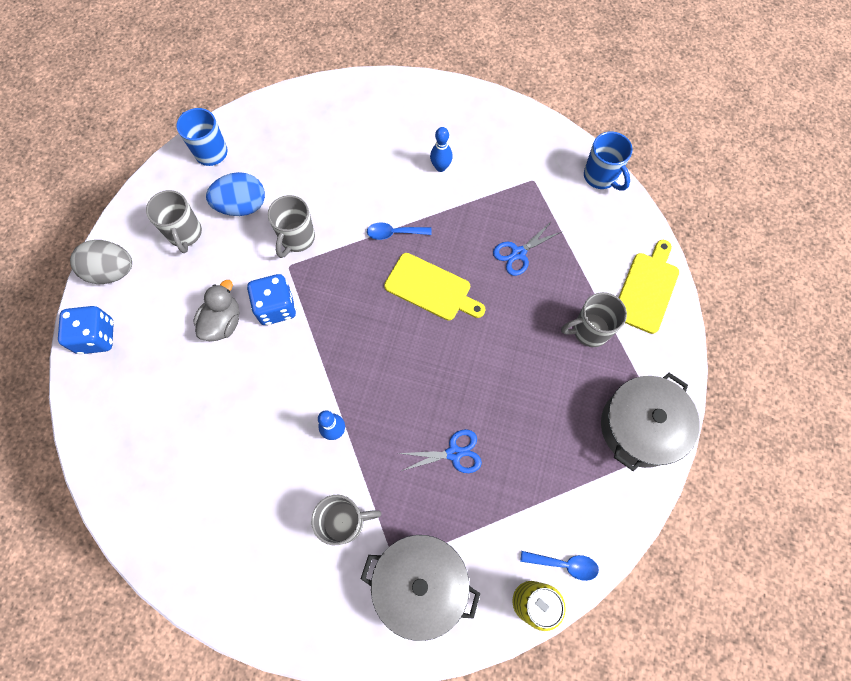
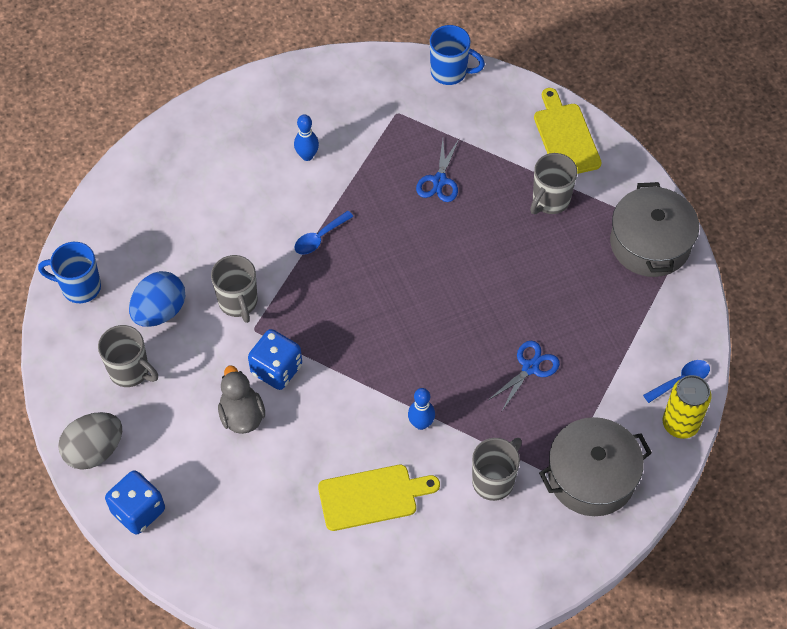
camera: 40 degrees left, 10 degrees down
yellow cutting board [384,253,485,321] -> yellow cutting board moved to [318,465,440,531]

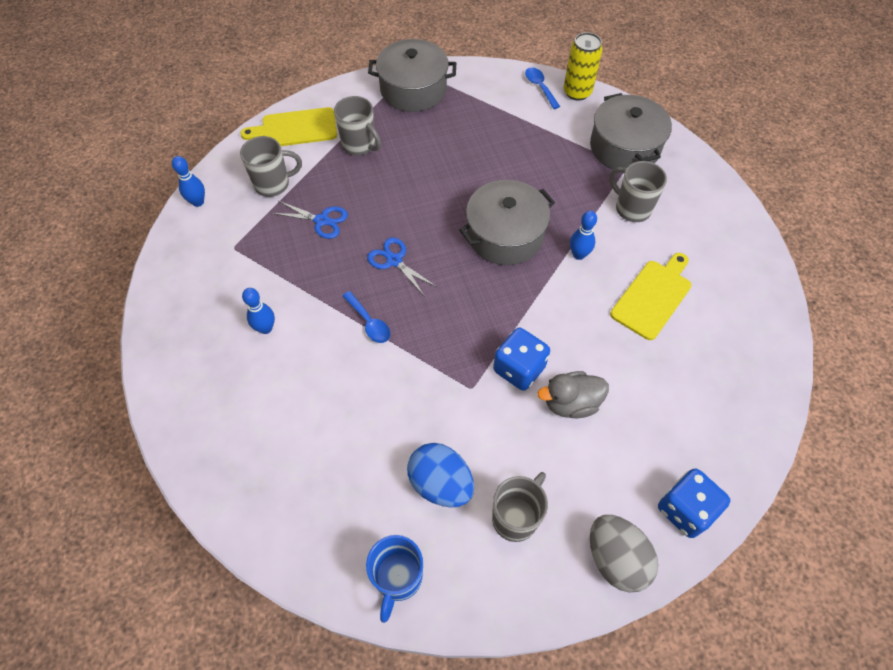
camera: 85 degrees left, 0 degrees up
grey mug [211,255,257,323] -> grey mug moved to [240,136,302,197]
yellow cutting board [318,465,440,531] -> yellow cutting board turned 45 degrees clockwise [610,253,691,340]
blue mug [430,25,485,85] -> blue bowling pin [172,156,205,207]
blue scissors [487,340,560,411] -> blue scissors moved to [367,237,437,297]
none -> grey pot [459,180,555,265]

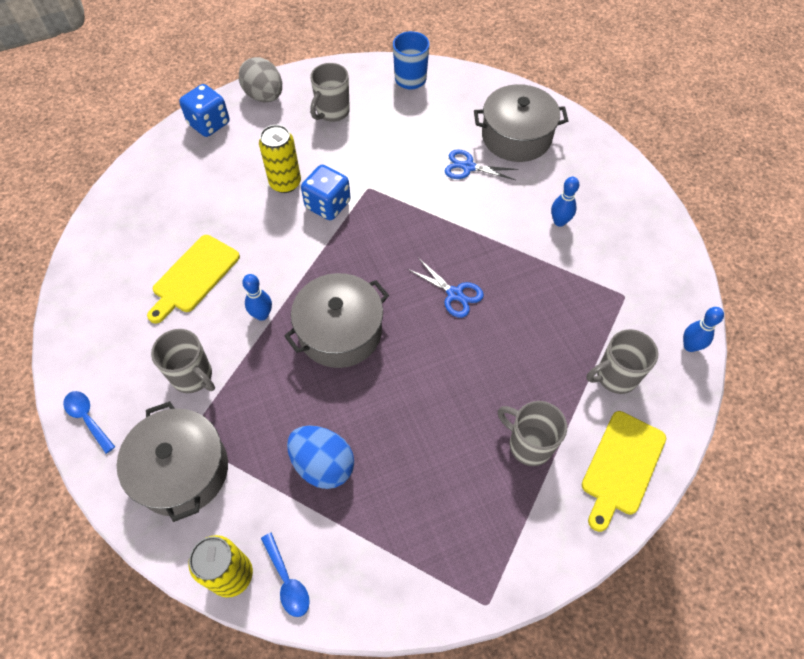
camera: 175 degrees right, 0 degrees up
yellow cutting board [240,107,337,146] -> yellow cutting board turned 135 degrees clockwise [582,411,666,532]
blue scissors [272,201,348,239] -> blue scissors moved to [445,149,518,180]
blue spoon [343,291,390,343] -> blue spoon moved to [63,391,115,454]
grey pot [368,39,456,112] -> grey pot moved to [474,84,568,162]
blue egg [407,443,474,508] -> blue egg moved to [287,425,354,489]
grey duck [537,371,609,418] -> yellow can [259,125,301,193]

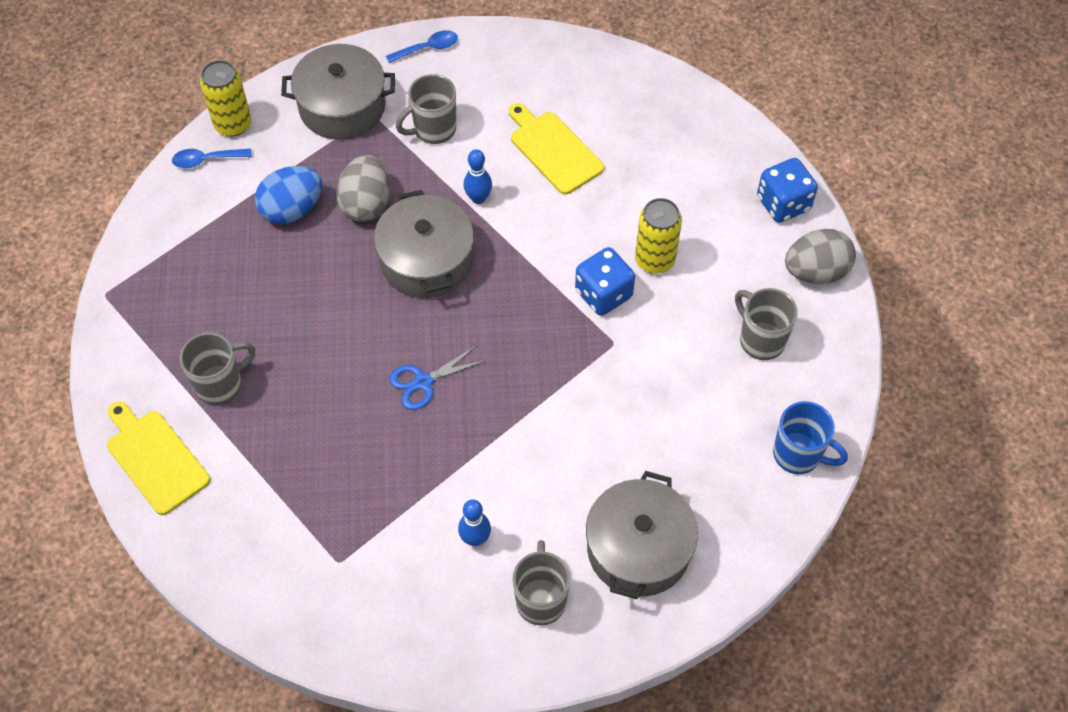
camera: 110 degrees right, 0 degrees up
blue scissors [445,149,518,180] -> none
grey mug [586,329,658,394] -> grey mug moved to [512,540,570,625]
blue bowling pin [683,307,724,352] -> none
none -> grey egg [336,155,390,222]

